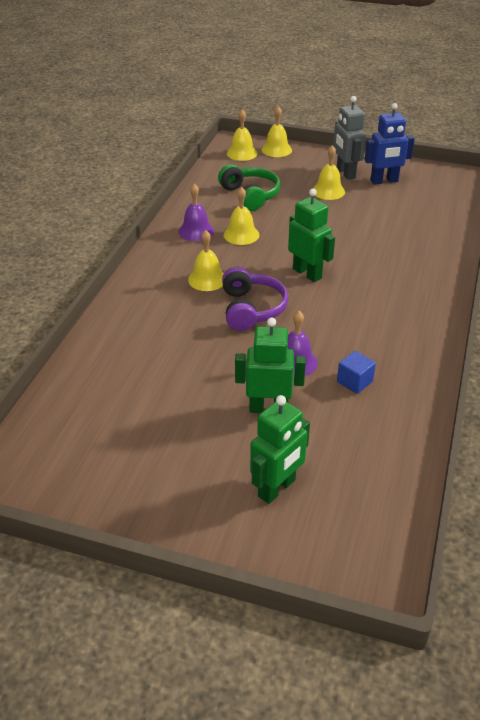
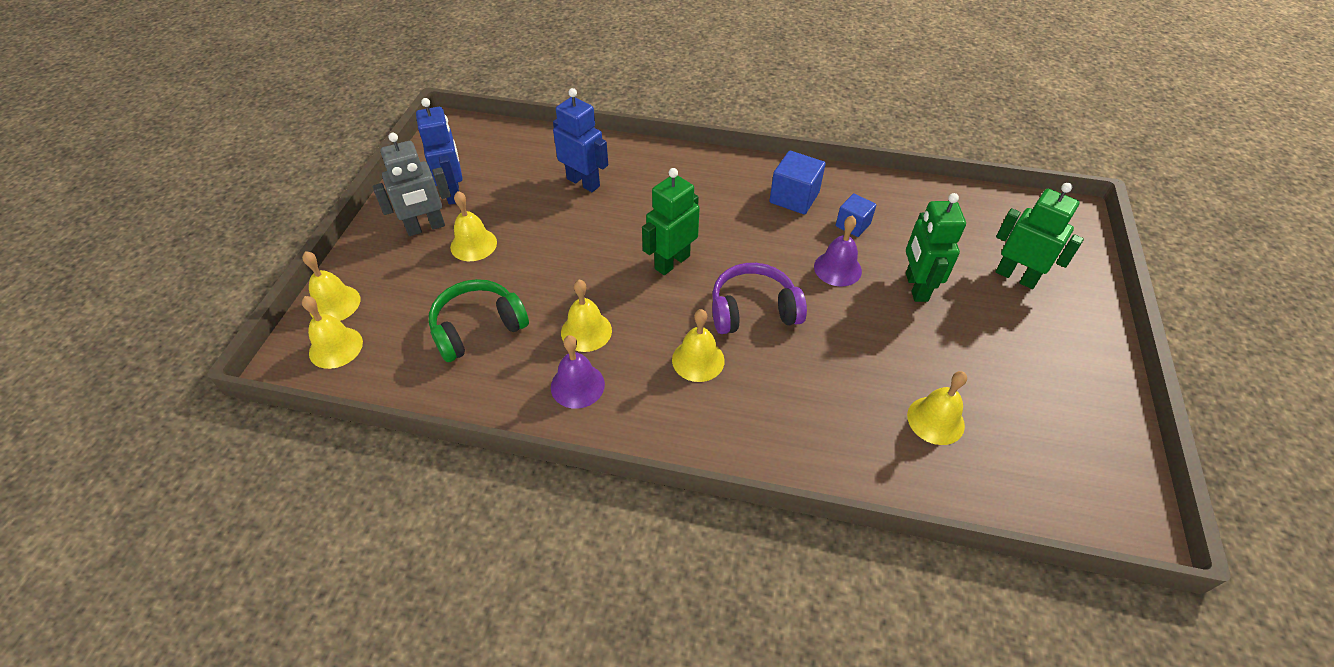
camera: 95 degrees left, 10 degrees up
none -> blue robot [553,88,608,192]
none -> blue cube [769,151,826,215]
none -> yellow bell [907,371,967,445]

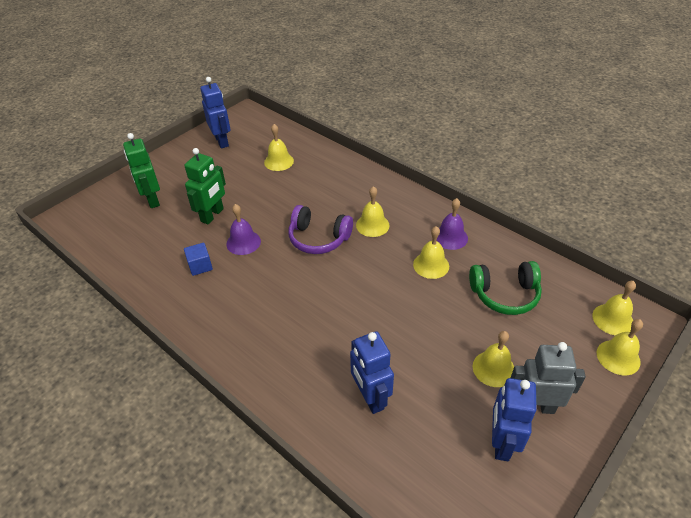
camera: 150 degrees left, 5 degrees down
green robot [642,168,700,275] -> none
blue cube [769,151,826,215] -> none
none -> blue robot [200,77,230,148]

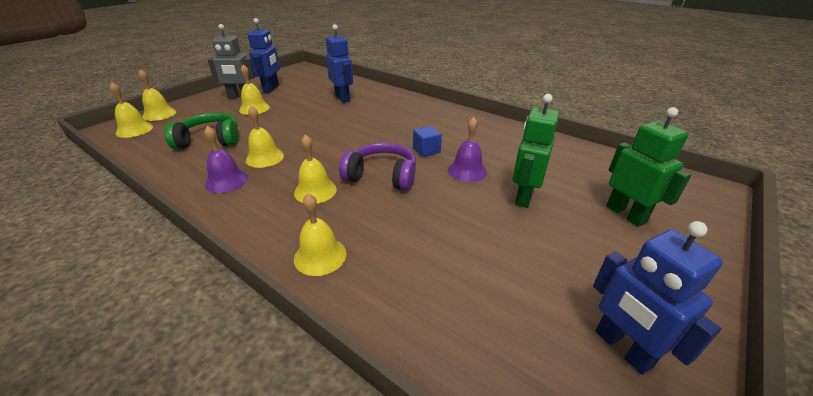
camera: 175 degrees right, 10 degrees down
blue cube [184,243,213,276] -> blue cube moved to [413,126,442,157]
yellow bell [264,124,294,171] -> yellow bell moved to [294,193,347,276]

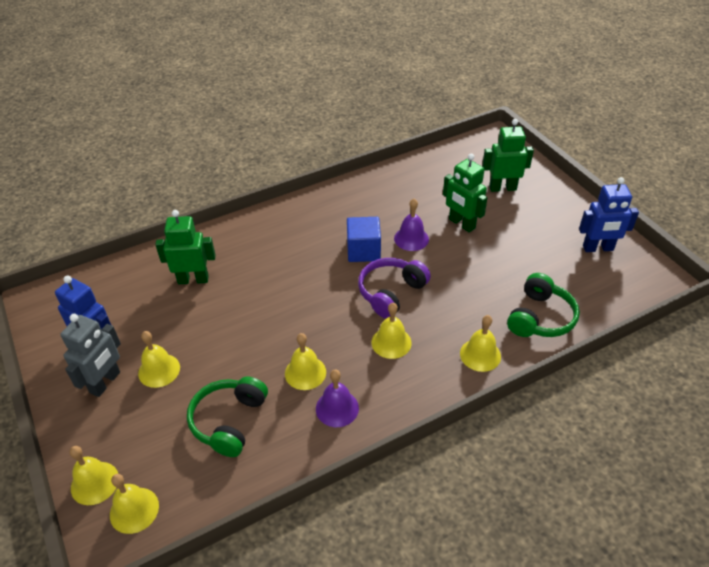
camera: 65 degrees left, 10 degrees up
blue robot [326,24,353,103] -> green robot [155,210,216,284]
blue cube [413,126,442,157] -> blue cube [347,217,381,262], size x1.53
none -> green headphones [507,273,580,337]

